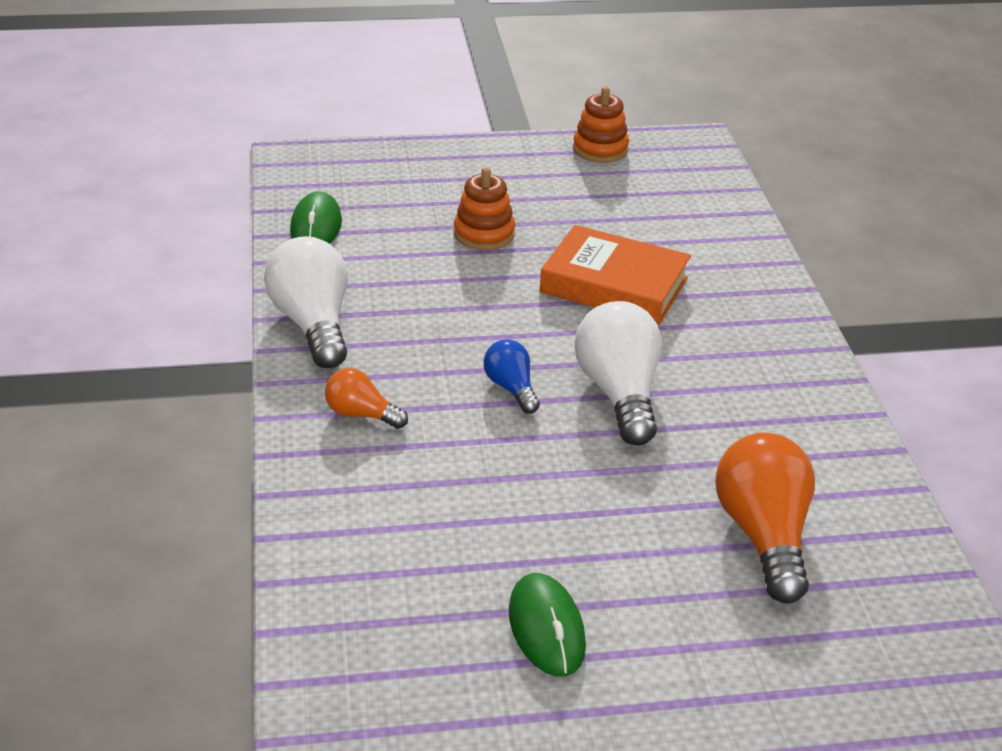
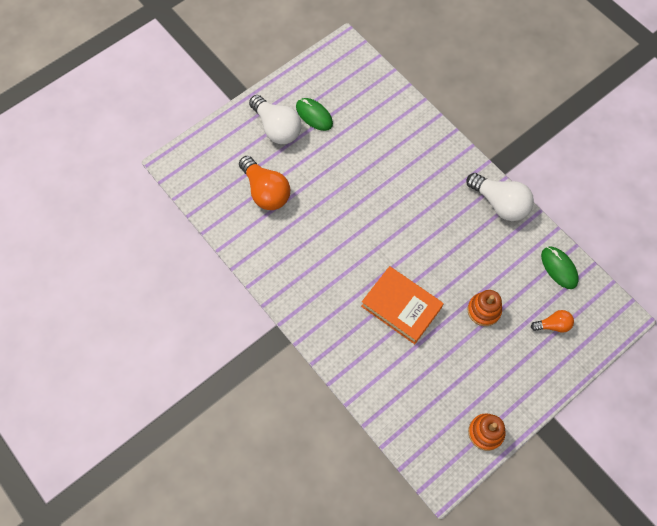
camera: 150 degrees right, 30 degrees up
orange light bulb [325,368,408,429] -> orange light bulb moved to [531,310,574,333]
blue light bulb [483,339,540,414] -> none
orange book [540,225,691,325] -> orange book turned 45 degrees clockwise [361,266,444,344]
white light bulb [575,301,662,445] -> white light bulb moved to [249,95,302,144]

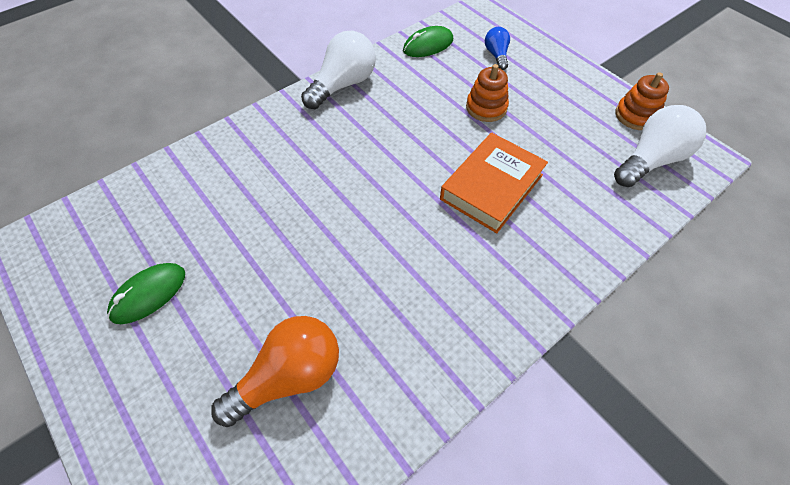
camera: 90 degrees left, 10 degrees down
white light bulb [249,95,302,144] -> white light bulb moved to [614,105,706,187]
orange light bulb [531,310,574,333] -> blue light bulb [485,27,510,70]

